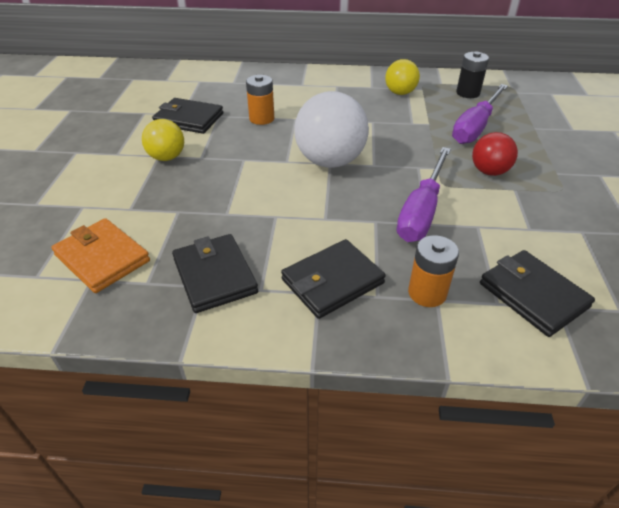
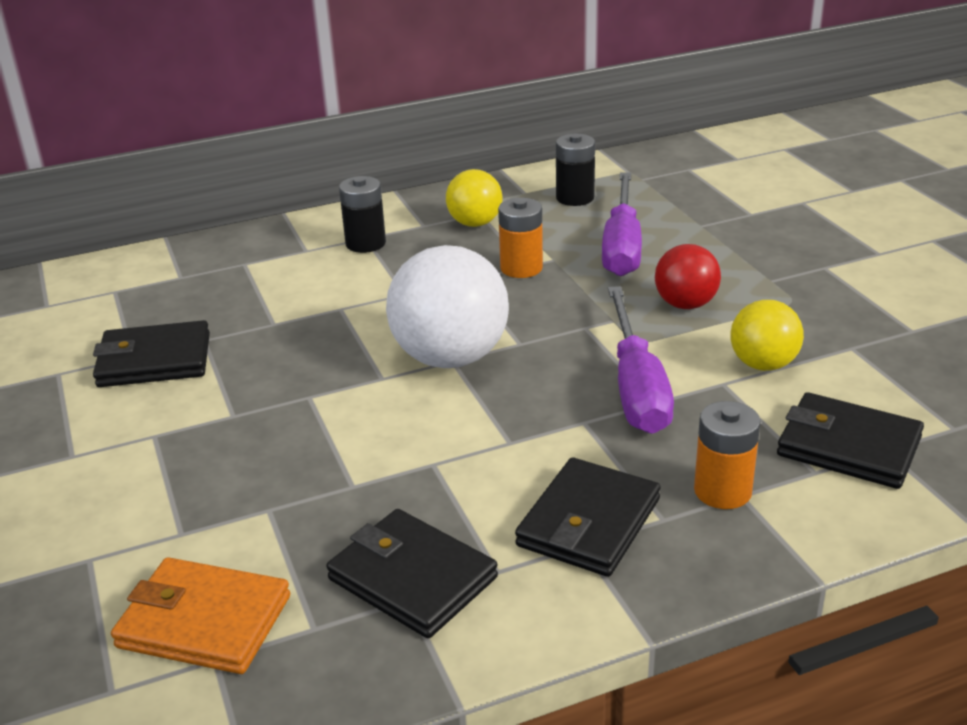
camera: 25 degrees left, 10 degrees down
yellow ball [142,119,184,161] -> yellow ball moved to [730,300,804,371]
orange battery [246,75,274,125] -> orange battery moved to [498,198,543,278]
none -> black battery [339,176,386,253]

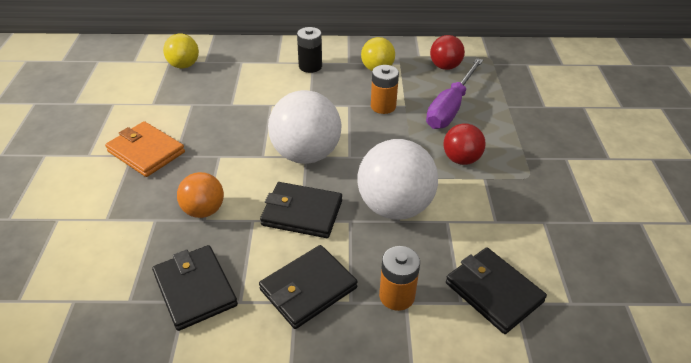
camera: 20 degrees right, 10 degrees up
black wallet [93,320,210,387] -> black wallet moved to [260,182,342,238]
orange wallet [111,557,290,674] -> orange wallet moved to [105,121,185,177]
black battery [556,134,595,206] -> red ball [430,35,465,70]
purple screwdriver [608,286,674,434] -> white ball [357,139,438,220]
yellow ball [730,300,804,371] -> yellow ball moved to [163,34,199,68]
none -> orange ball [177,172,224,218]

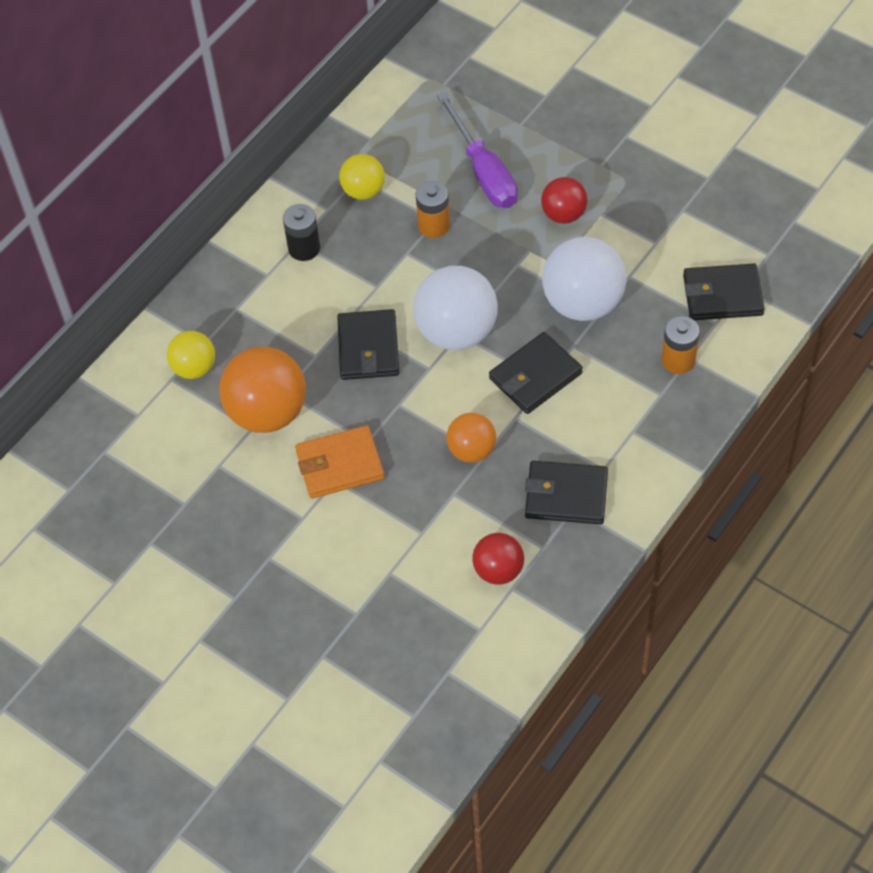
camera: 50 degrees left, 15 degrees up
black wallet [259,245,358,329] -> black wallet moved to [337,309,399,380]
red ball [430,35,465,70] -> red ball moved to [472,533,524,585]
none -> orange ball [219,347,306,433]

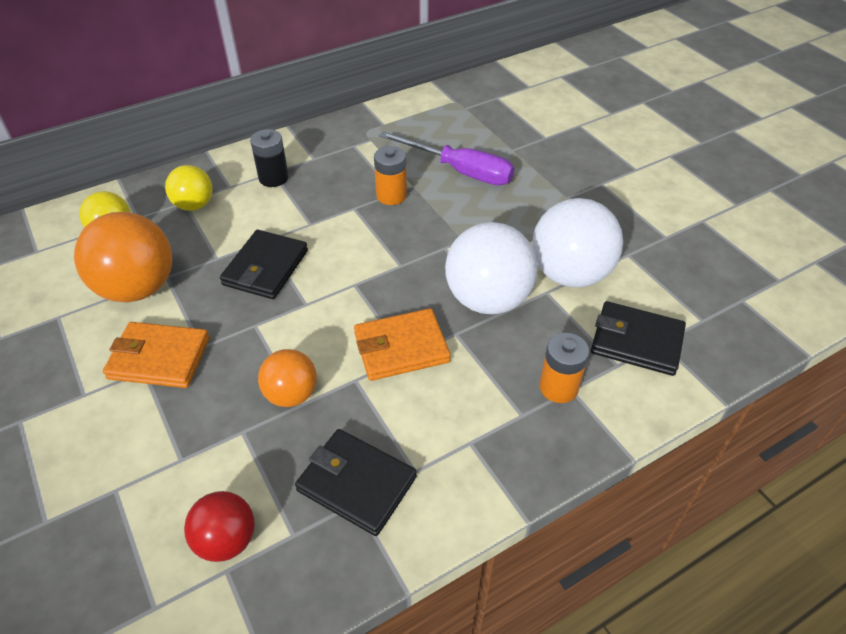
camera: 20 degrees right, 10 degrees down
yellow ball [339,154,385,200] -> yellow ball moved to [165,165,213,211]
white ball [413,266,498,350] -> white ball moved to [532,198,623,287]
purple screwdriver [437,93,518,208] -> purple screwdriver turned 60 degrees counterclockwise [379,131,515,186]
black wallet [489,332,583,414] -> orange wallet [354,308,451,381]
red ball [541,177,587,224] -> none

